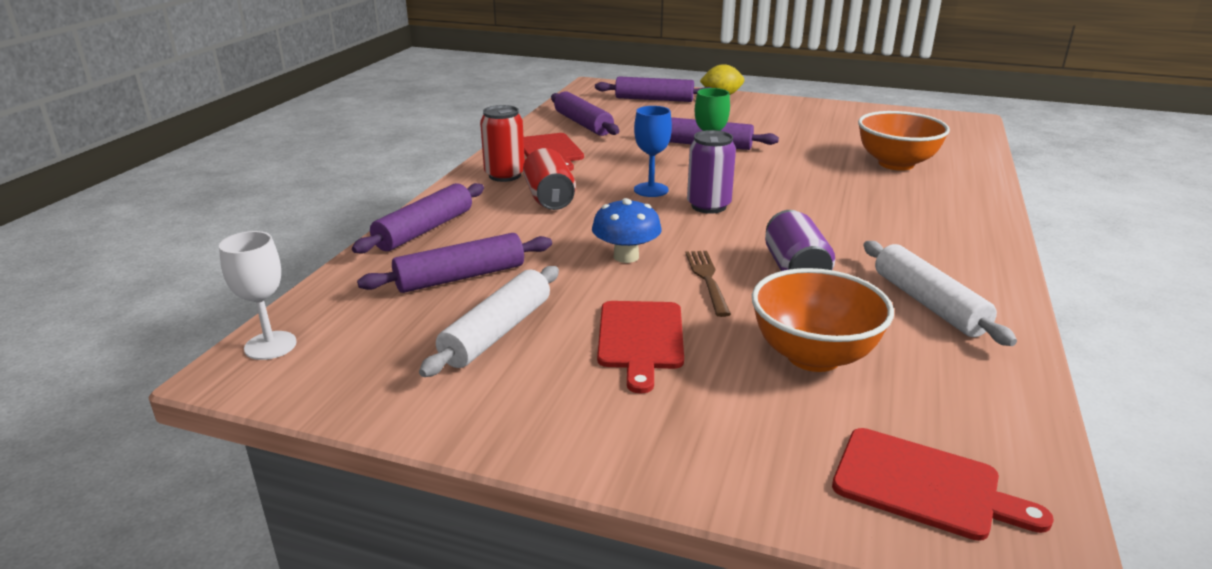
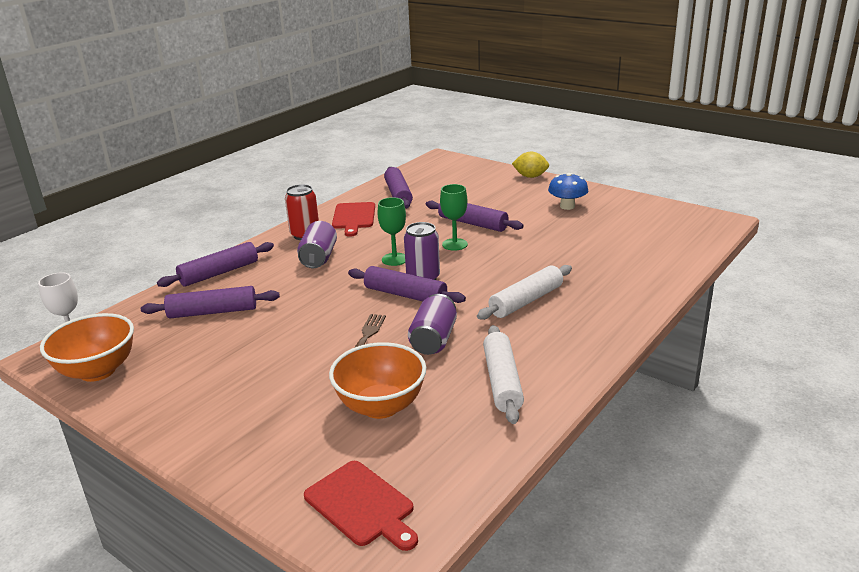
camera: 20 degrees right, 0 degrees up
white rolling pin [419,266,559,377] -> white rolling pin moved to [477,265,572,320]
red can [523,148,576,210] -> purple can [297,221,337,268]
blue mushroom [592,198,662,263] -> blue mushroom moved to [548,173,588,210]
purple rolling pin [595,76,711,102] -> purple rolling pin moved to [348,266,466,303]
red cutting board [597,301,684,393] -> none
blue goblet [634,106,672,197] -> green goblet [378,197,406,266]
orange bowl [858,111,950,171] -> orange bowl moved to [40,313,134,382]

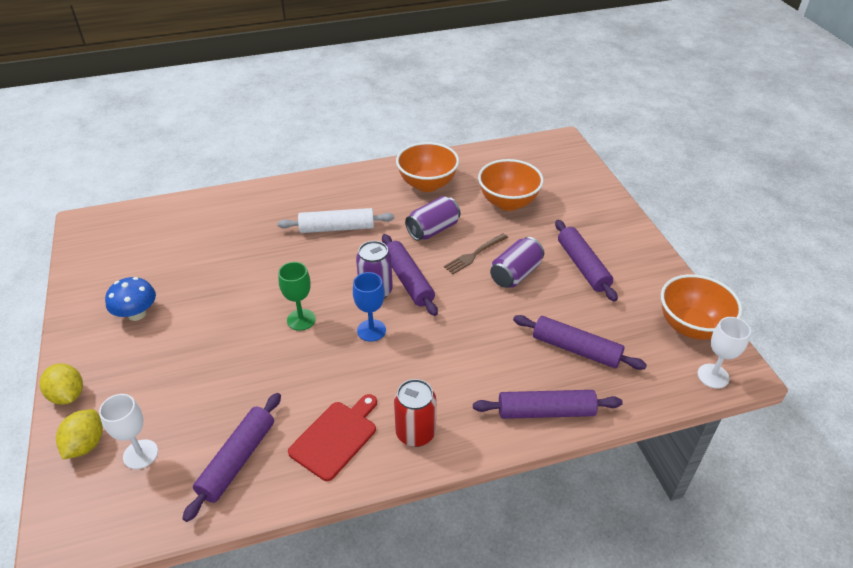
camera: 145 degrees left, 15 degrees up
purple can [297,221,337,268] -> purple can moved to [490,237,544,288]
red cutting board [304,461,418,551] -> none
green goblet [378,197,406,266] -> blue goblet [353,272,386,342]
purple rolling pin [426,200,524,232] -> purple rolling pin moved to [555,220,618,302]
white rolling pin [483,325,524,424] -> orange bowl [396,142,459,192]
none -> yellow lemon [56,409,103,459]
none -> white goblet [99,394,158,469]

